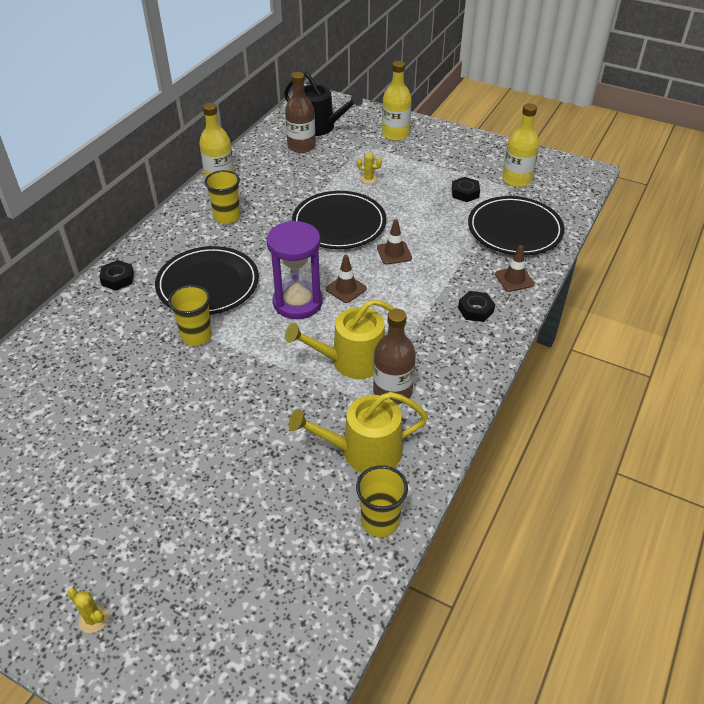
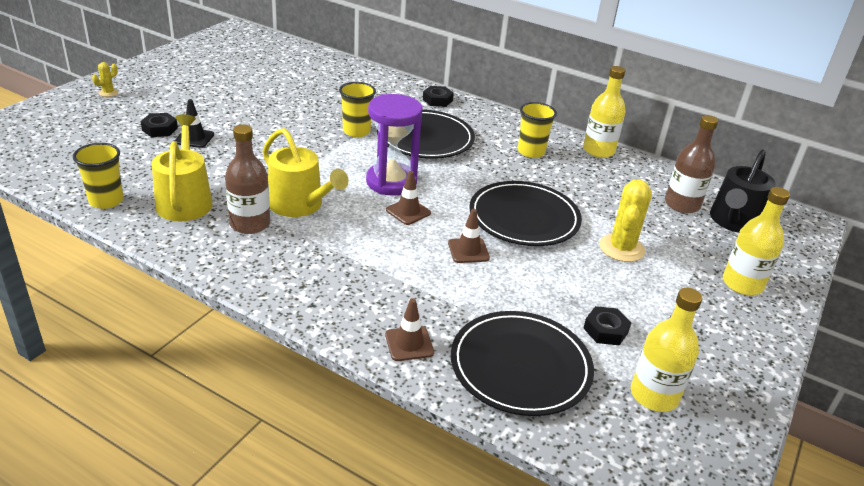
camera: 90 degrees right, 10 degrees down
yellow watering can [285,299,406,379] -> yellow watering can turned 150 degrees clockwise [263,128,349,217]
yellow cactus [357,152,382,184] -> yellow cactus [599,180,652,262], size x1.98
black nut [458,291,495,322] -> black nut moved to [141,113,178,137]
none -> black traffic cone [175,99,214,148]

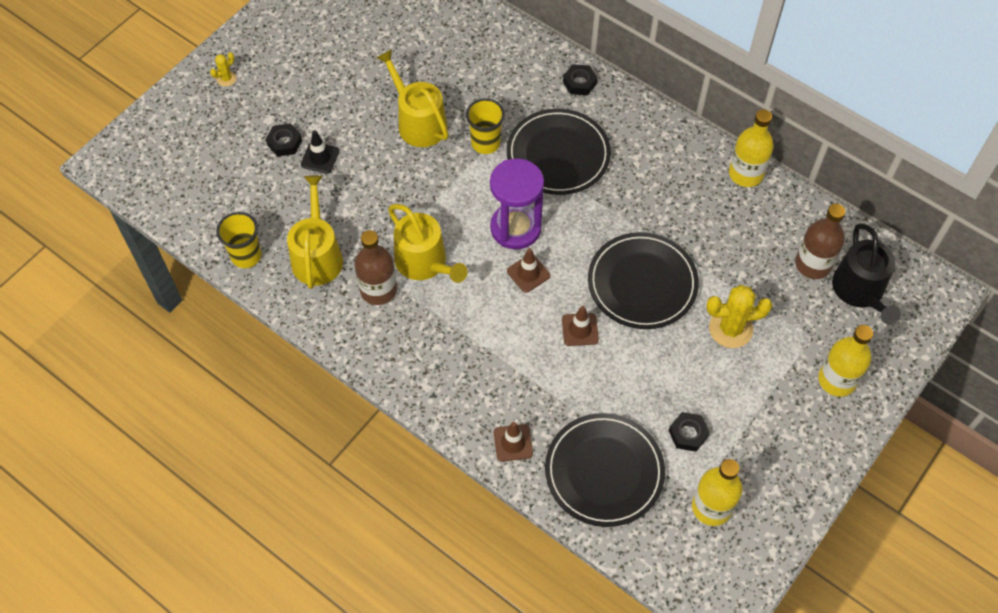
camera: 10 degrees right, 25 degrees up
yellow cup [518,102,557,158] -> none
yellow cactus [599,180,652,262] -> yellow cactus turned 60 degrees clockwise [706,285,772,348]
black watering can [710,149,775,233] -> black watering can turned 45 degrees counterclockwise [832,223,901,325]
none -> yellow watering can [377,49,448,147]

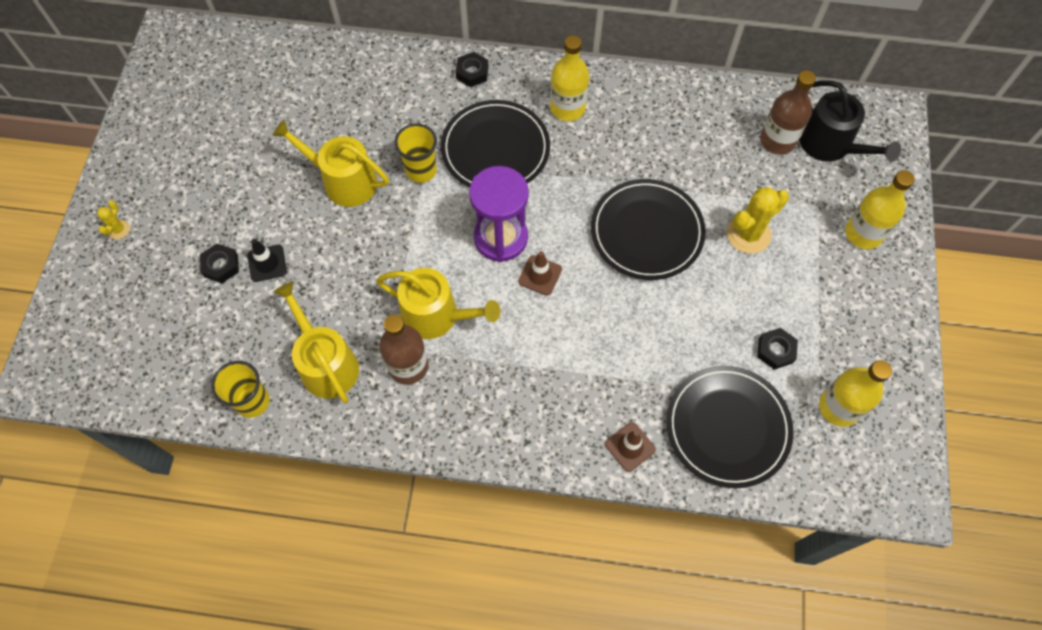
camera: 30 degrees left, 5 degrees up
brown traffic cone [562,306,599,346] -> none
yellow bottle [729,109,774,187] -> yellow bottle moved to [550,35,589,121]

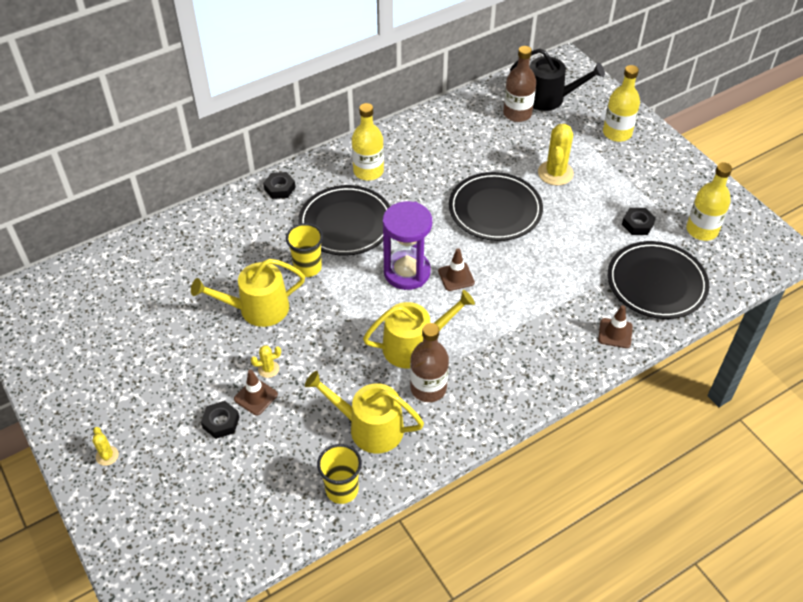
camera: 40 degrees left, 15 degrees down
black traffic cone [247,239,287,282] -> brown traffic cone [234,370,278,416]
none -> yellow cactus [251,345,281,378]

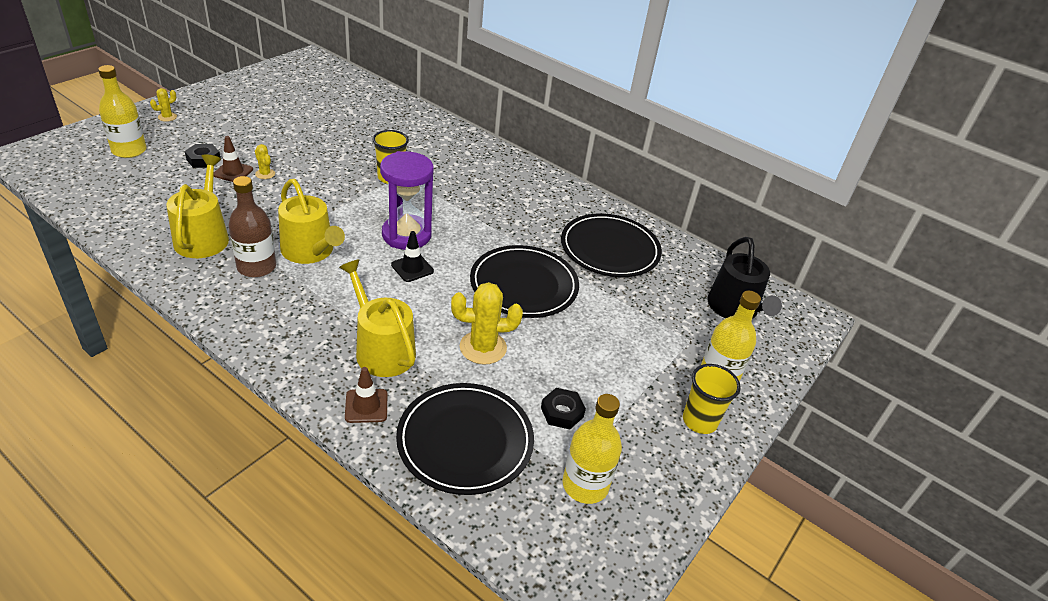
camera: 65 degrees right, 10 degrees down
yellow watering can [191,259,305,327] -> yellow watering can moved to [339,259,416,377]
black nut [263,172,296,199] -> none
black plate [298,185,390,256] -> black plate moved to [561,214,662,277]
yellow cup [317,444,362,504] -> yellow cup moved to [683,364,741,434]
yellow bottle [352,103,384,181] -> yellow bottle moved to [98,65,147,158]
brown traffic cone [438,248,475,291] -> black traffic cone [391,231,434,282]
brown bottle [503,46,536,122] -> none
yellow cactus [538,124,574,185] -> yellow cactus moved to [451,282,523,365]

